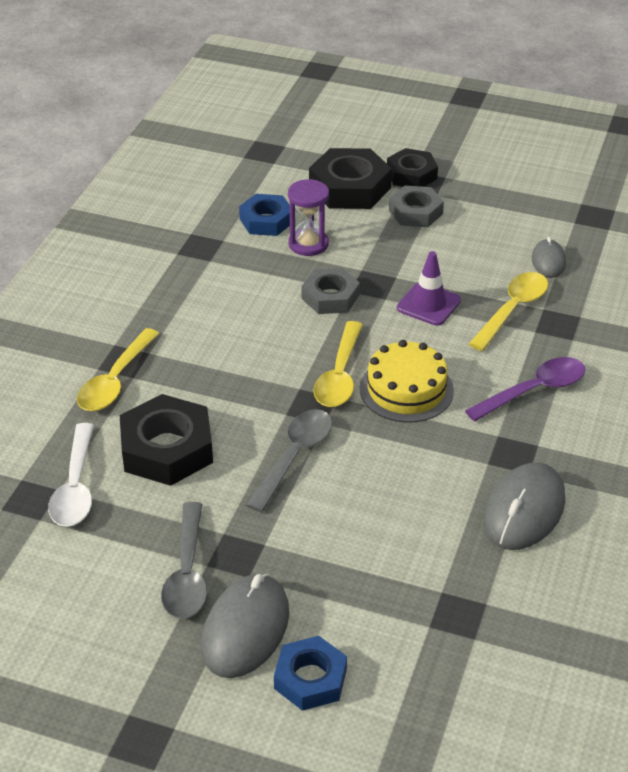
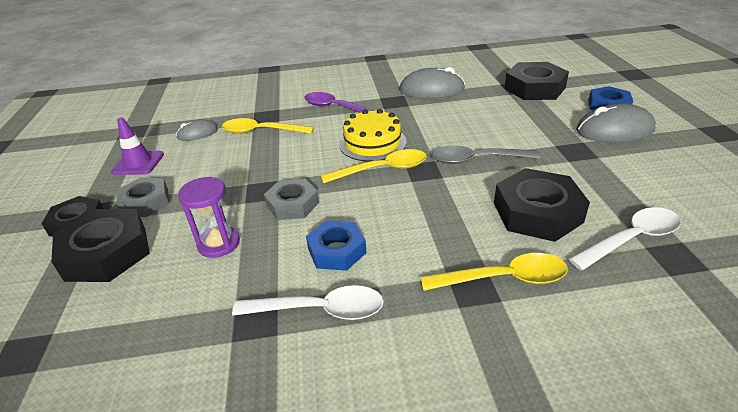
camera: 115 degrees left, 5 degrees down
grey spoon [161,502,207,619] -> none
blue nut [239,194,290,236] -> blue nut moved to [306,220,367,271]
purple traffic cone [397,251,461,326] -> purple traffic cone moved to [111,117,164,175]
none -> white spoon [232,285,384,320]
none -> black nut [504,62,569,100]

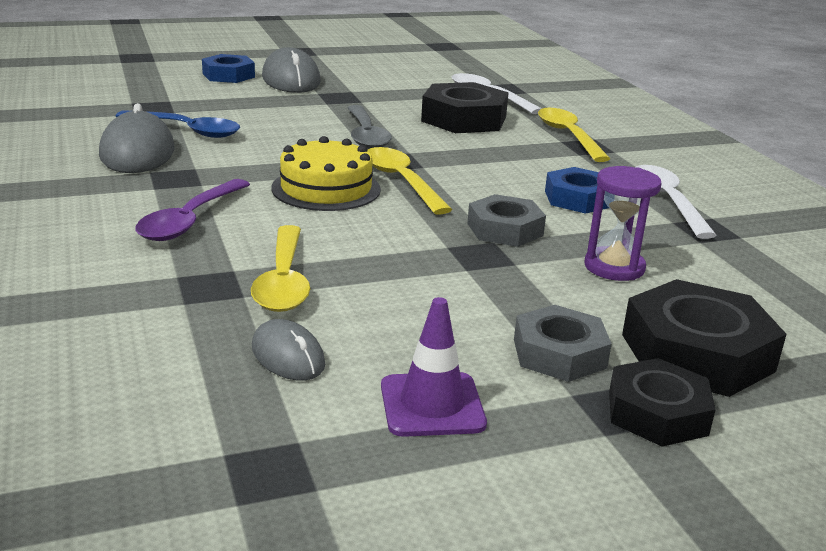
camera: 105 degrees left, 10 degrees down
black nut [504,62,569,100] -> none
none -> blue spoon [115,110,240,138]

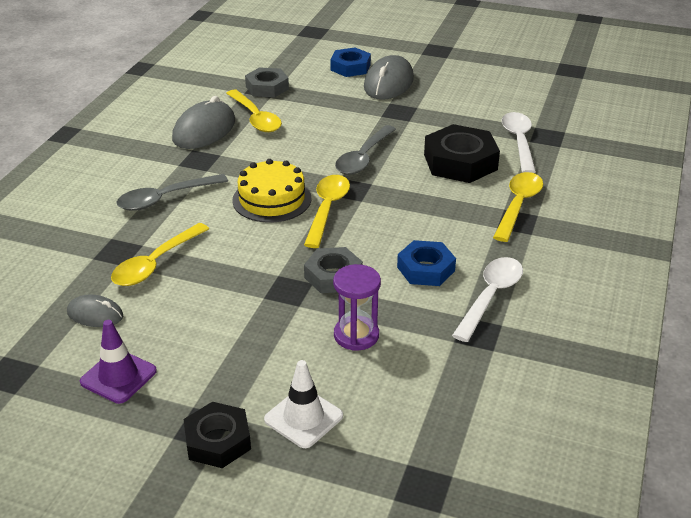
camera: 40 degrees right, 10 degrees up
blue spoon [115,110,240,138] -> yellow spoon [226,90,282,132]
purple spoon [135,179,250,241] -> grey spoon [116,174,228,211]
grey mouse [252,319,325,381] -> grey mouse turned 75 degrees counterclockwise [67,295,123,327]
grey nut [514,305,612,382] -> grey nut moved to [245,67,289,98]
black nut [622,279,787,397] -> white traffic cone [264,360,343,448]

